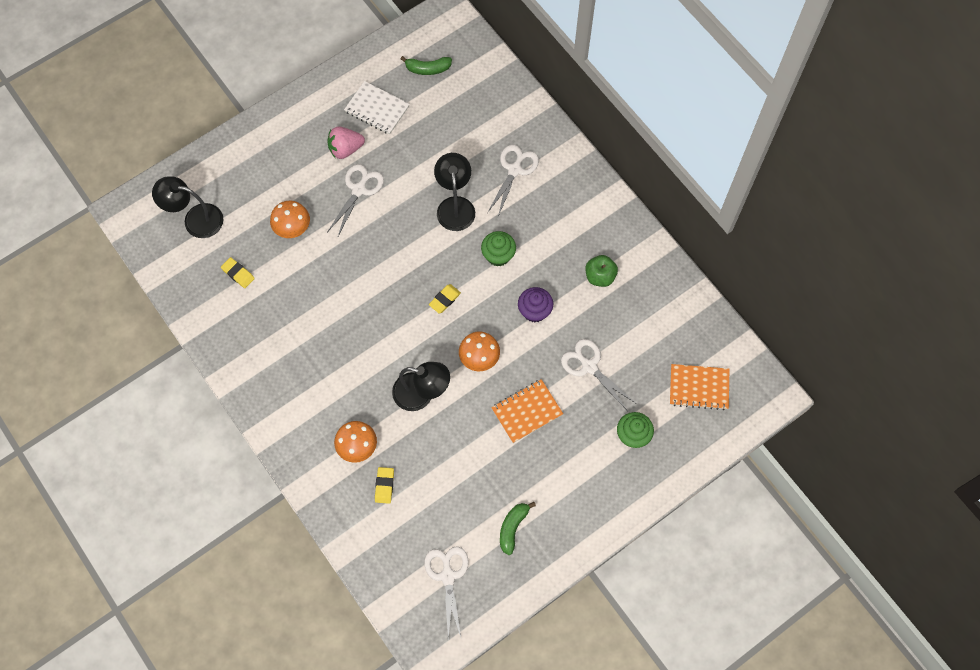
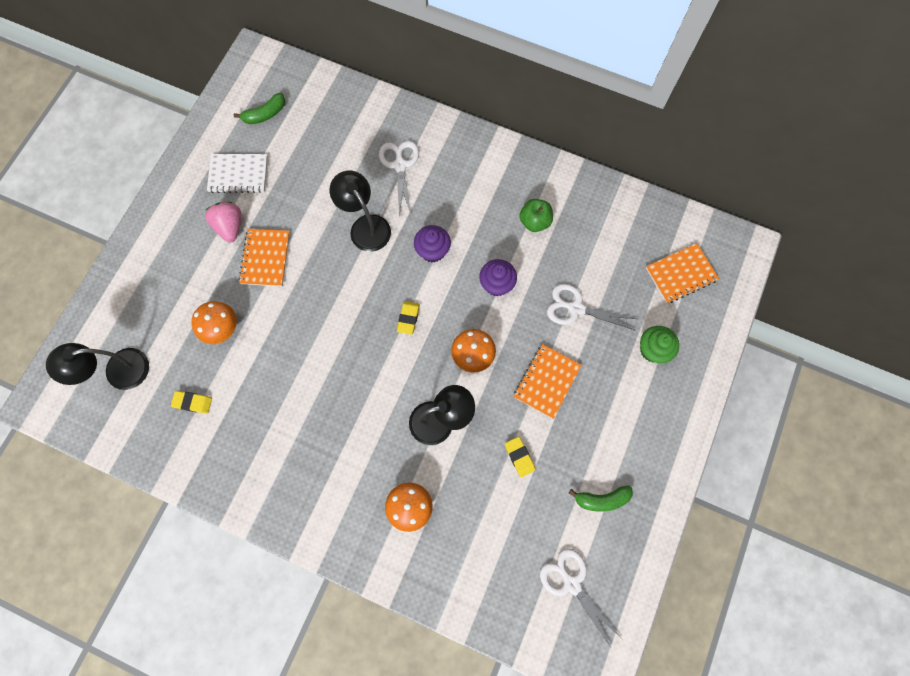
camera: 30 degrees left, 5 degrees up
pink strawberry [327,126,365,159] -> pink strawberry turned 120 degrees clockwise [205,202,242,242]
white scissors [328,164,384,238] -> orange notebook [239,229,290,286]
yellow eraser [375,467,394,504] -> yellow eraser moved to [505,437,535,477]
green cupcake [481,231,516,266] -> purple cupcake [414,225,451,263]
green banana [500,502,536,555] -> green banana turned 90 degrees counterclockwise [569,485,633,512]

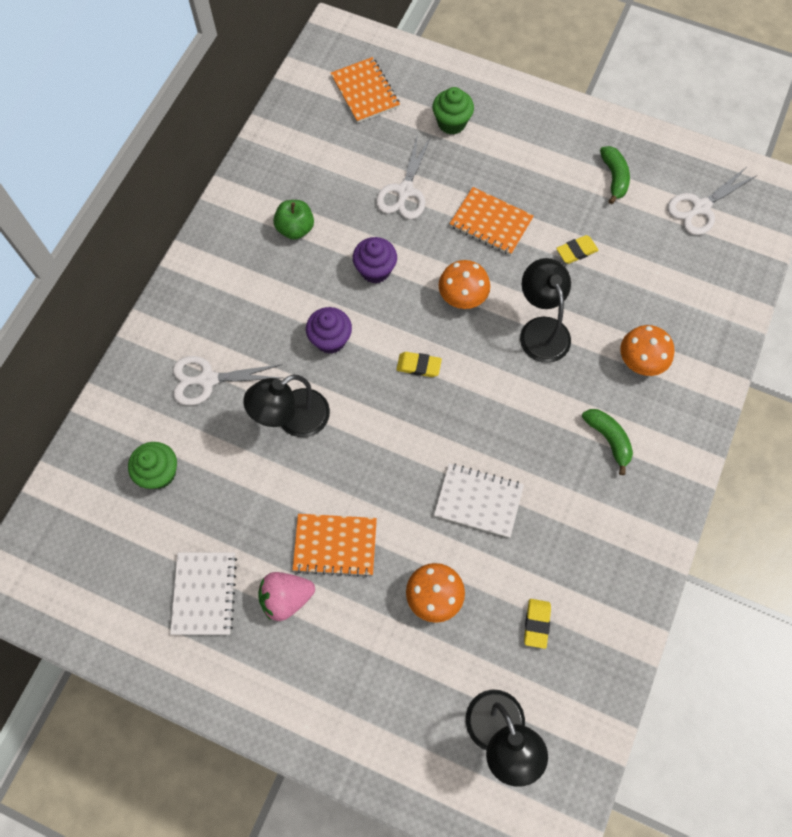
camera: 90 degrees left, 5 degrees down
green banana [234,93,285,124] -> green banana moved to [582,409,633,475]
none -> green cupcake [128,442,177,489]
none -> white notebook [434,463,524,538]

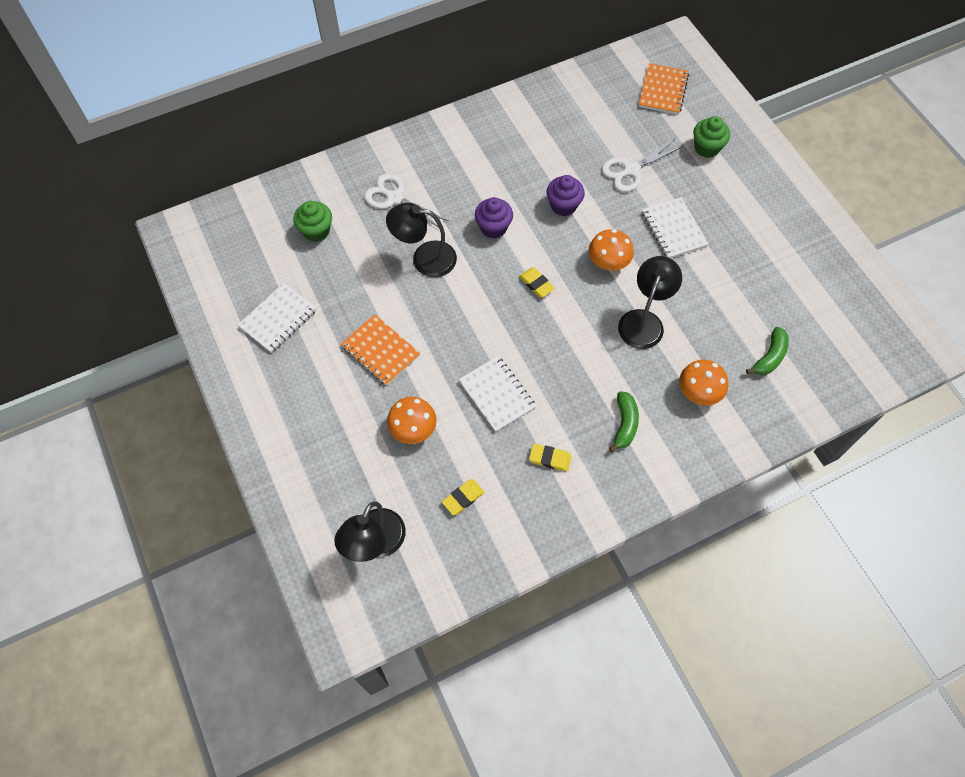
camera: 40 degrees right, 5 degrees down
pink strawberry [259,572,315,621] -> none
green apple [273,200,314,240] -> none
orange notebook [450,187,534,255] -> white notebook [642,197,709,258]
yellow eraser [556,235,599,264] -> yellow eraser moved to [529,444,572,472]
green banana [600,146,630,204] -> green banana moved to [746,327,789,375]
white scissors [667,168,756,235] -> none

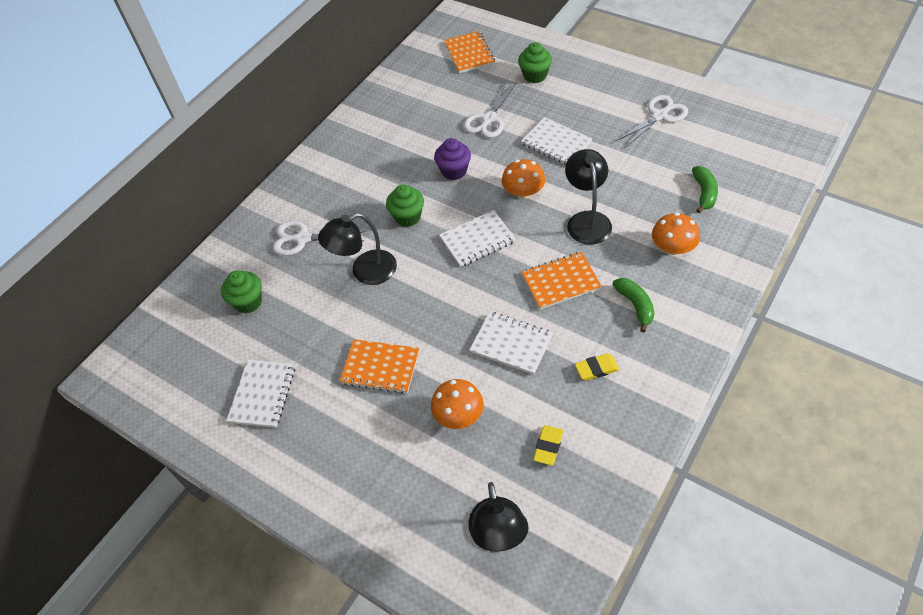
camera: 25 degrees left, 10 degrees down
purple cupcake [475,197,513,239] -> green cupcake [386,184,424,227]
yellow eraser [519,268,555,297] -> white notebook [439,210,516,267]
none -> orange notebook [522,252,602,309]
none -> white scissors [616,95,688,148]

